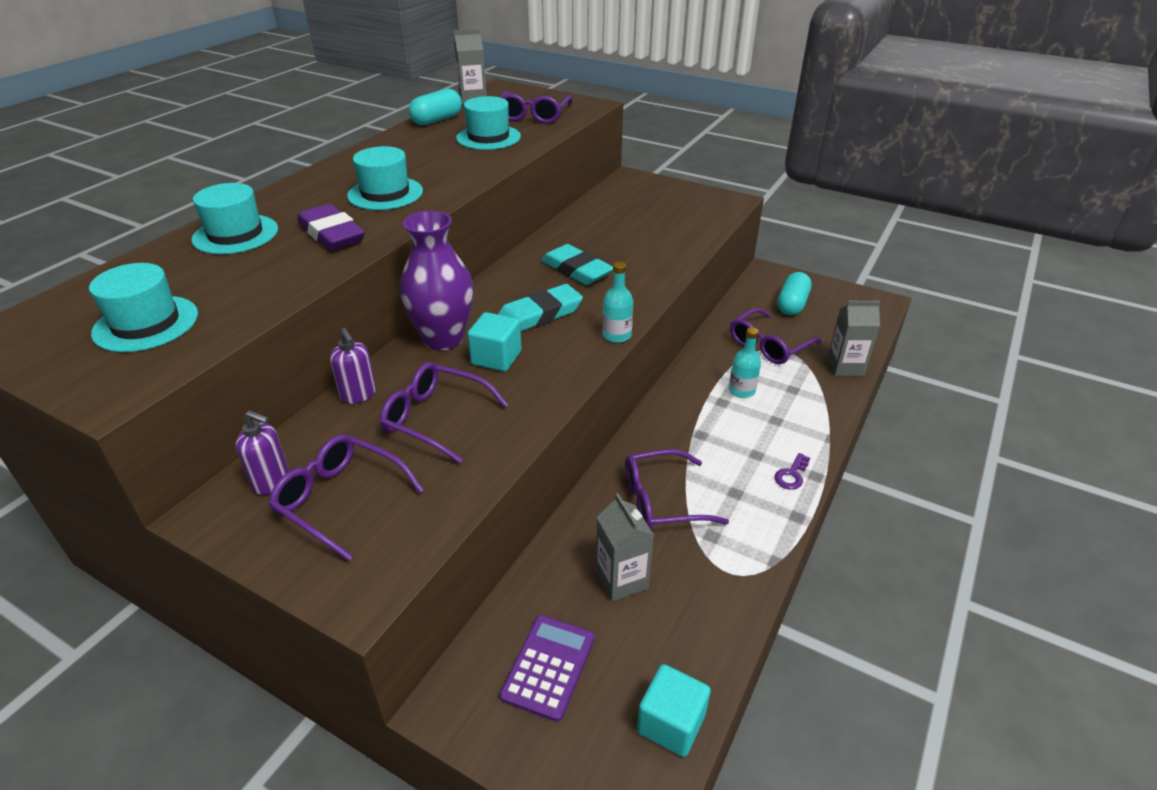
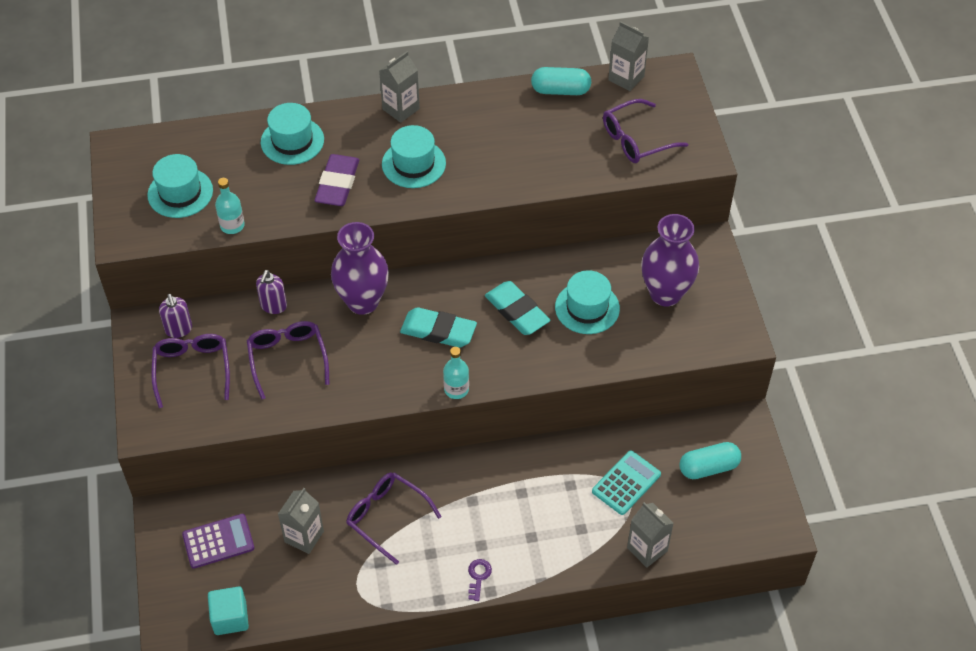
camera: 50 degrees right, 15 degrees up
turquoise hat [456,96,521,150] -> turquoise hat moved to [555,270,620,334]
turquoise cube [467,312,522,371] -> none
turquoise eraser [541,244,613,285] -> turquoise eraser turned 45 degrees counterclockwise [485,281,550,335]
turquoise bottle [729,327,761,398] -> turquoise bottle moved to [215,178,245,234]
purple glasses [730,308,823,364] -> turquoise calculator [592,451,661,515]
purple key [774,453,810,489] -> purple key turned 105 degrees clockwise [468,559,492,601]
none -> grey carton [379,51,420,123]
none -> purple vase [641,214,699,306]

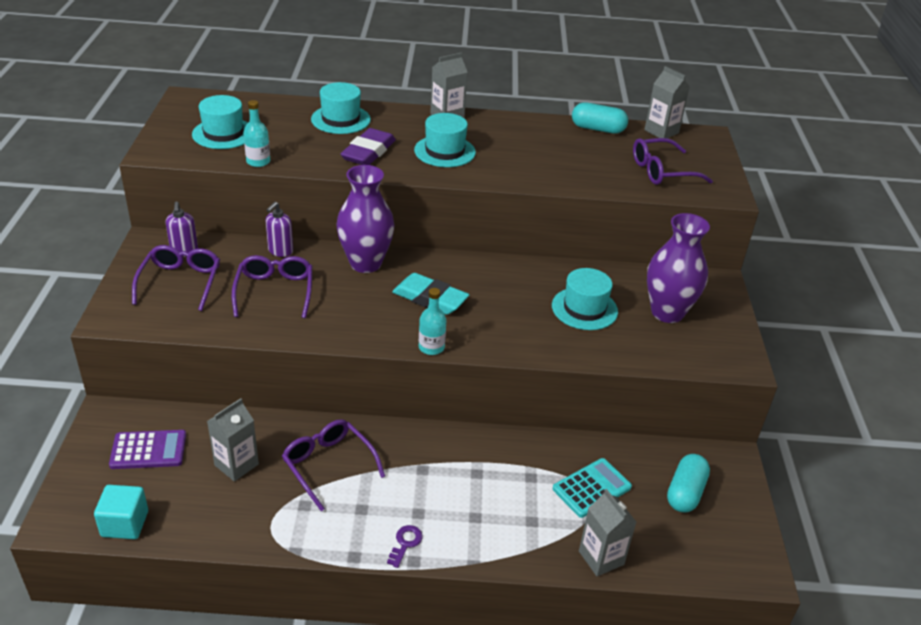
camera: 10 degrees right, 15 degrees down
turquoise eraser [485,281,550,335] -> none
turquoise capsule [679,442,741,479] -> turquoise capsule turned 60 degrees counterclockwise [667,454,710,512]

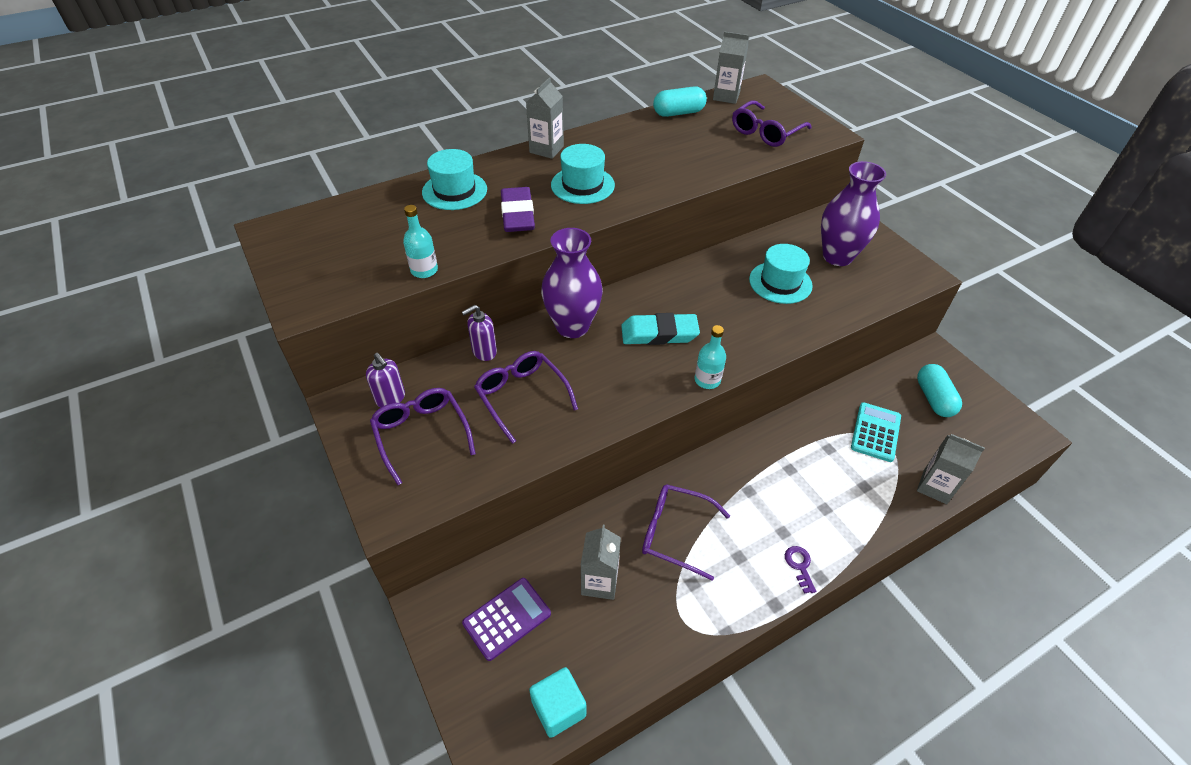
camera: 30 degrees left, 10 degrees up
turquoise hat [192,95,248,149] -> none
purple soap dispenser [266,202,293,257] -> purple soap dispenser turned 60 degrees clockwise [462,305,497,361]

